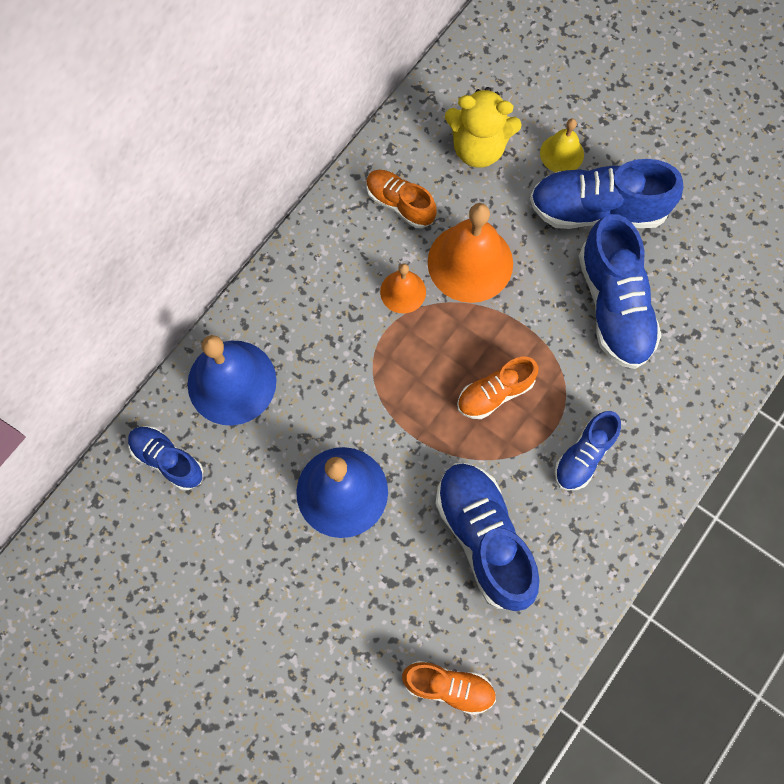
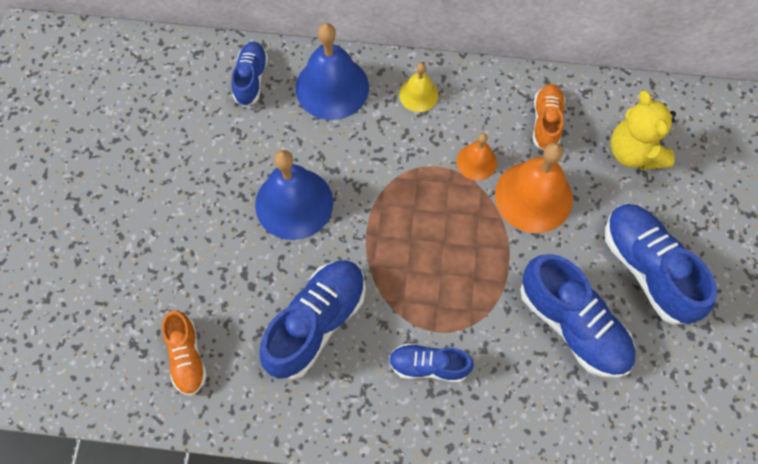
camera: 60 degrees right, 5 degrees down
orange shoe [457,356,538,419] -> none
yellow bell [540,118,584,172] -> yellow bell moved to [399,63,438,112]
blue shoe [579,214,662,369] -> blue shoe turned 90 degrees counterclockwise [520,254,636,378]

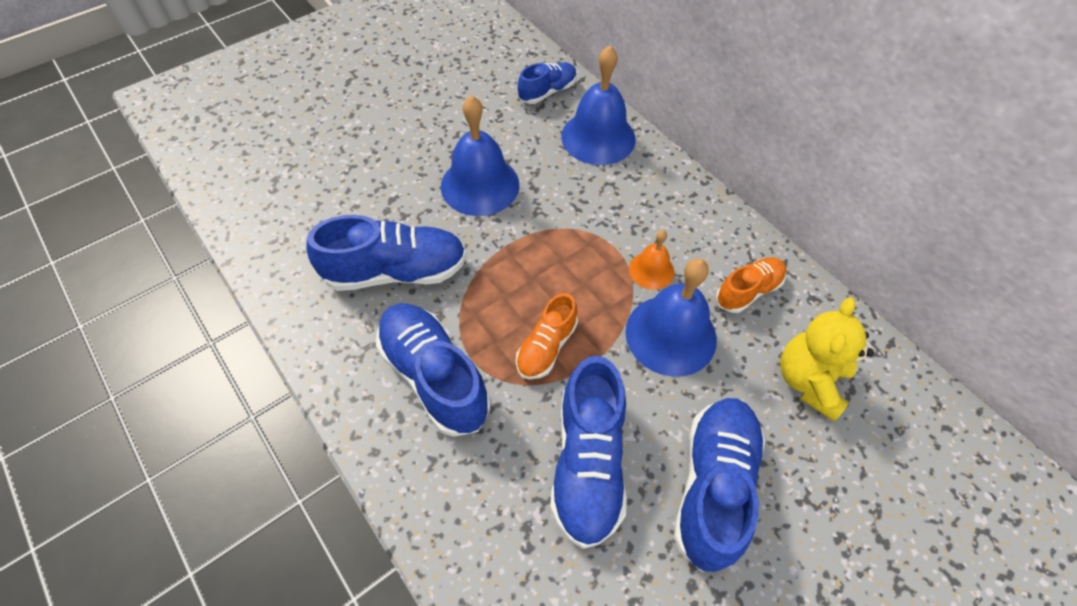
camera: 45 degrees right, 10 degrees down
orange shoe [162,311,207,396] -> orange shoe moved to [516,293,578,380]
blue shoe [389,344,474,383] -> blue shoe [376,304,490,437], size x1.71
yellow bell [399,63,438,112] -> none
orange bell [495,143,573,233] -> blue bell [625,259,717,377]

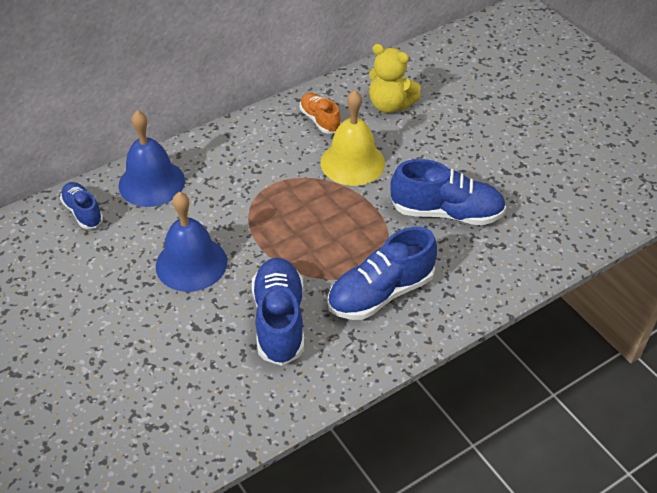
camera: 85 degrees left, 10 degrees down
orange shoe [516,293,578,380] -> none
blue bell [625,259,717,377] -> yellow bell [321,90,385,186]
orange bell [629,230,674,290] -> none
blue shoe [674,398,765,572] -> none

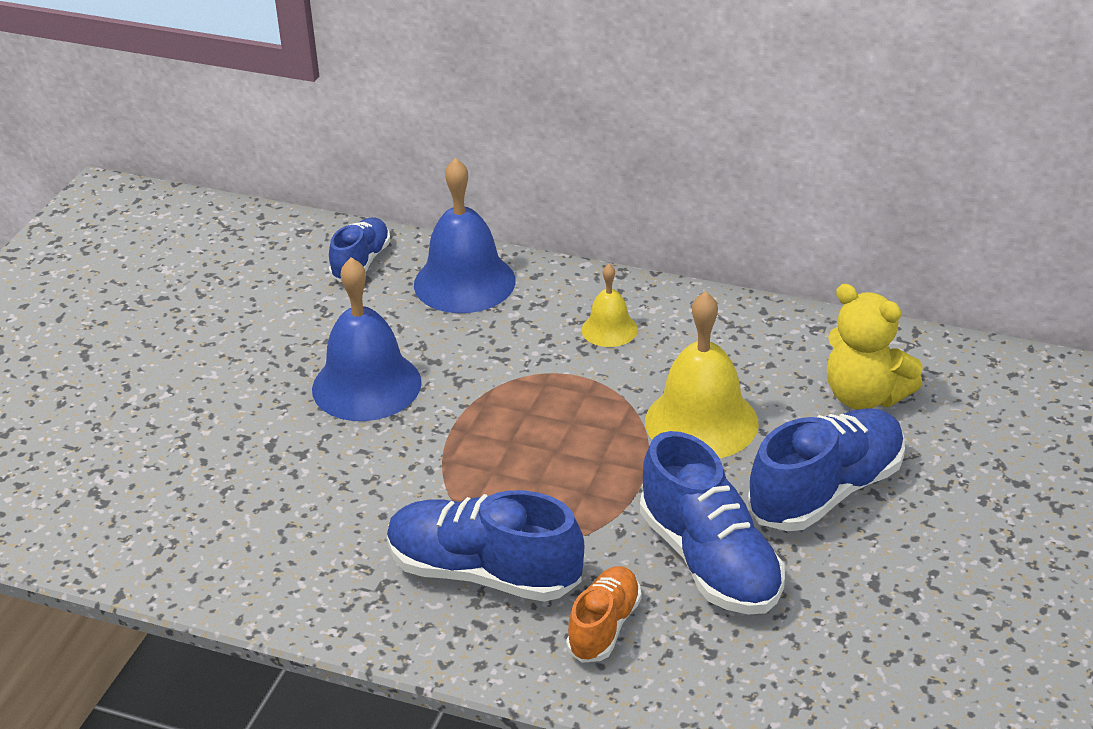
camera: 55 degrees right, 10 degrees down
blue shoe [252,258,304,366] -> blue shoe moved to [748,408,905,531]
orange shoe [300,93,341,134] -> orange shoe moved to [566,566,641,663]
yellow teddy bear [369,44,421,113] -> yellow teddy bear turned 45 degrees counterclockwise [827,284,923,409]
none -> yellow bell [582,264,638,347]

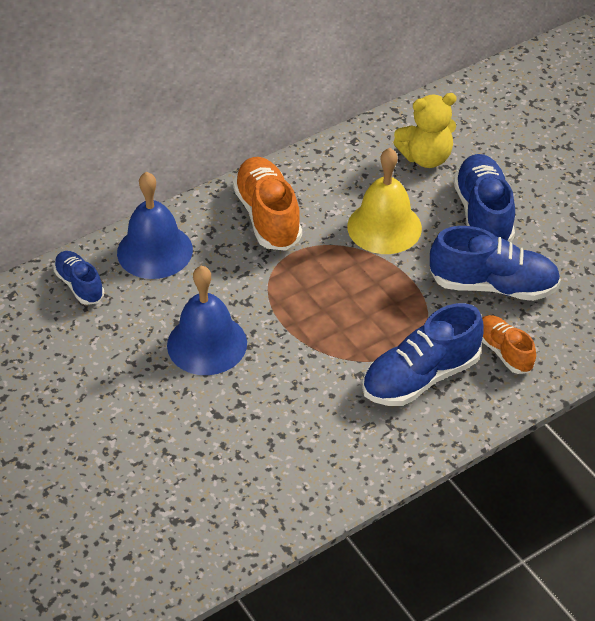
camera: 55 degrees left, 10 degrees up
yellow bell [582,264,638,347] -> orange shoe [233,157,302,251]

